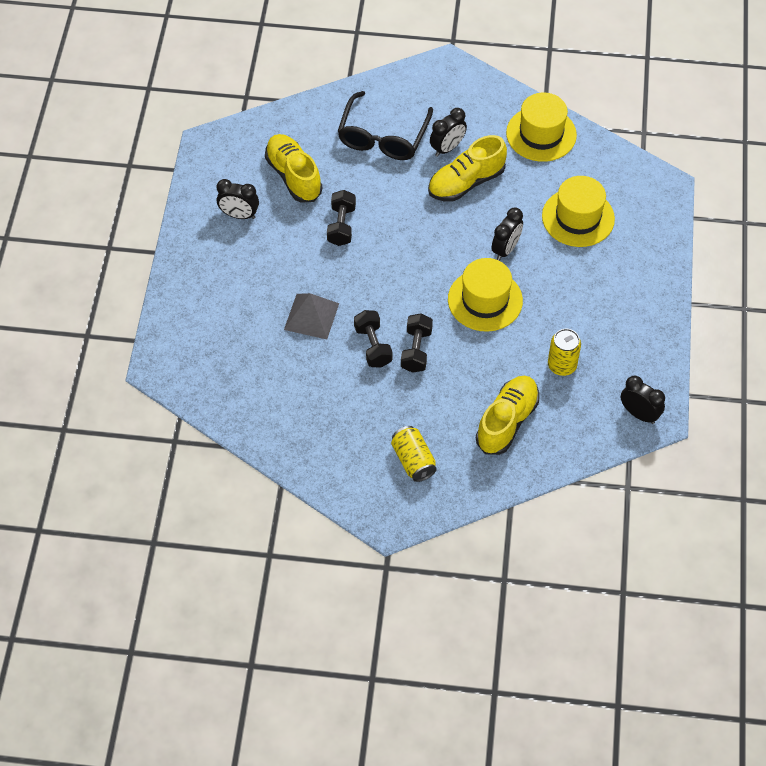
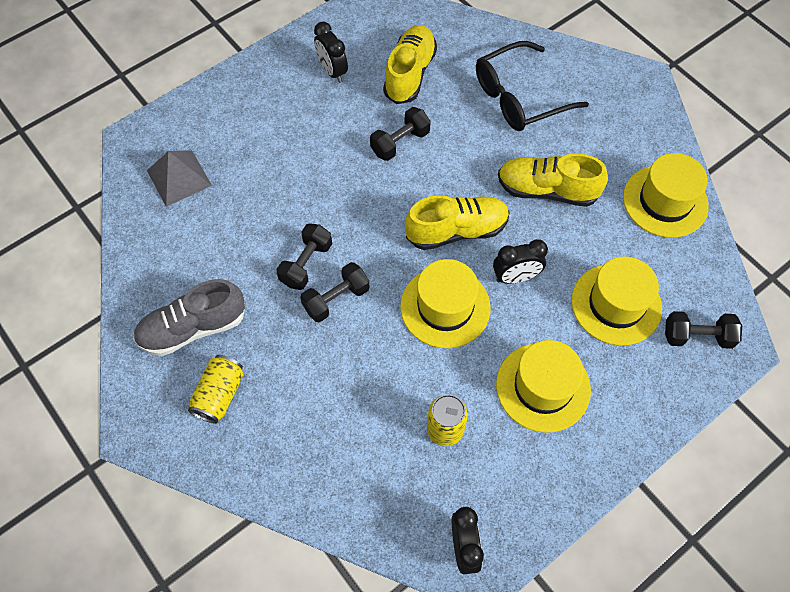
camera: 45 degrees right, 5 degrees up
grey pyramid [284,293,339,339] -> grey pyramid moved to [147,150,212,207]
black clock [430,108,467,157] -> none
yellow shoe [476,376,539,455] -> yellow shoe moved to [405,195,510,250]
none -> grey shoe [133,279,245,356]
none -> yellow hat [496,340,591,433]
none -> black dumbbell [665,311,742,349]

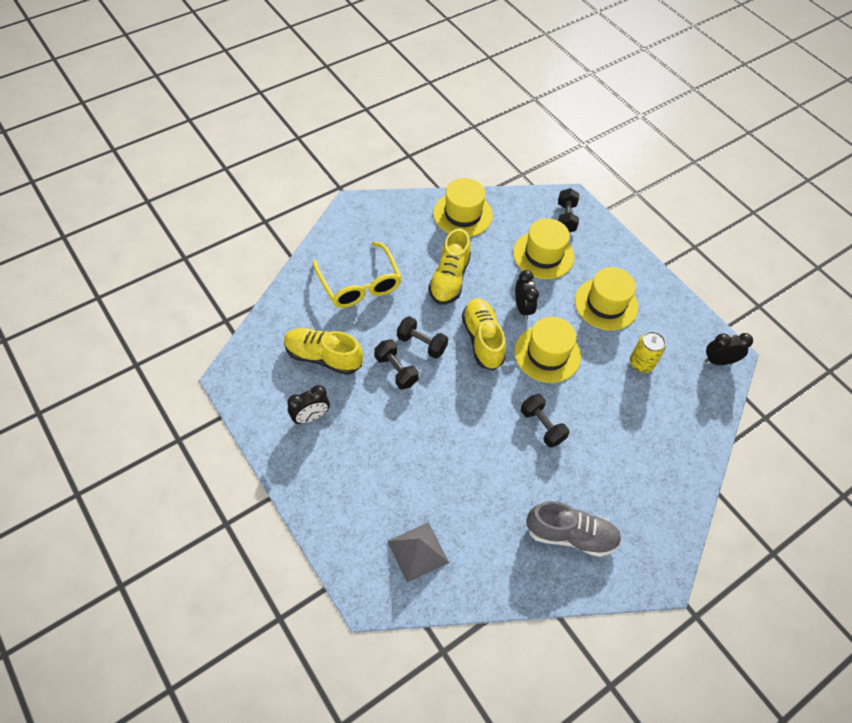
camera: 90 degrees left, 5 degrees down
grey shoe [133,279,245,356] -> grey shoe turned 60 degrees counterclockwise [526,501,621,557]
yellow can [188,355,244,424] -> none
black dumbbell [276,223,332,290] -> black dumbbell moved to [397,316,448,359]
black glasses [476,41,589,131] -> yellow glasses [313,241,402,308]

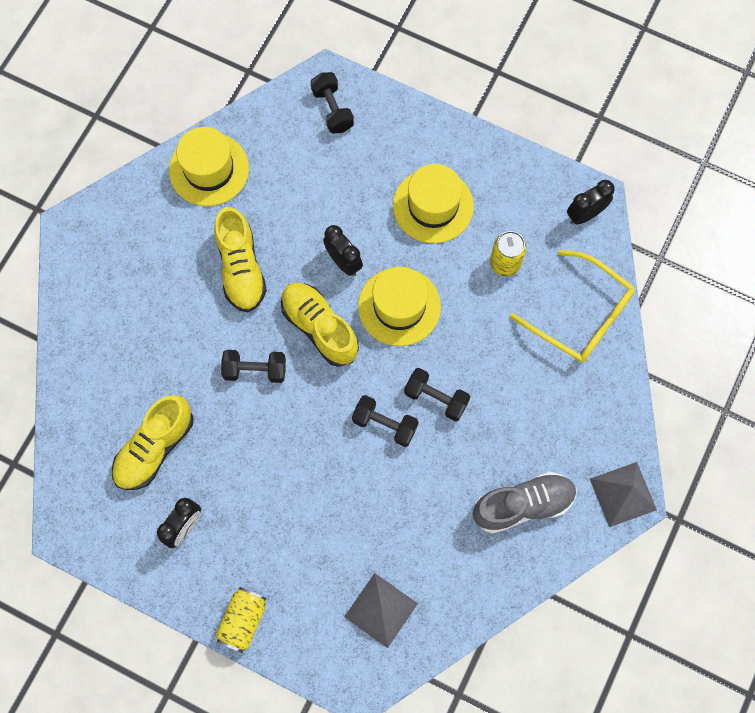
camera: 25 degrees left, 15 degrees up
yellow shoe [284,328,363,375] -> yellow shoe turned 45 degrees counterclockwise [112,395,194,490]
yellow glasses [313,241,402,308] -> yellow glasses moved to [510,250,635,363]
black dumbbell [374,339,419,389] -> black dumbbell moved to [352,395,419,447]
yellow hat [513,218,574,279] -> none
none -> yellow can [216,587,266,653]
none -> grey pyramid [590,462,657,527]

